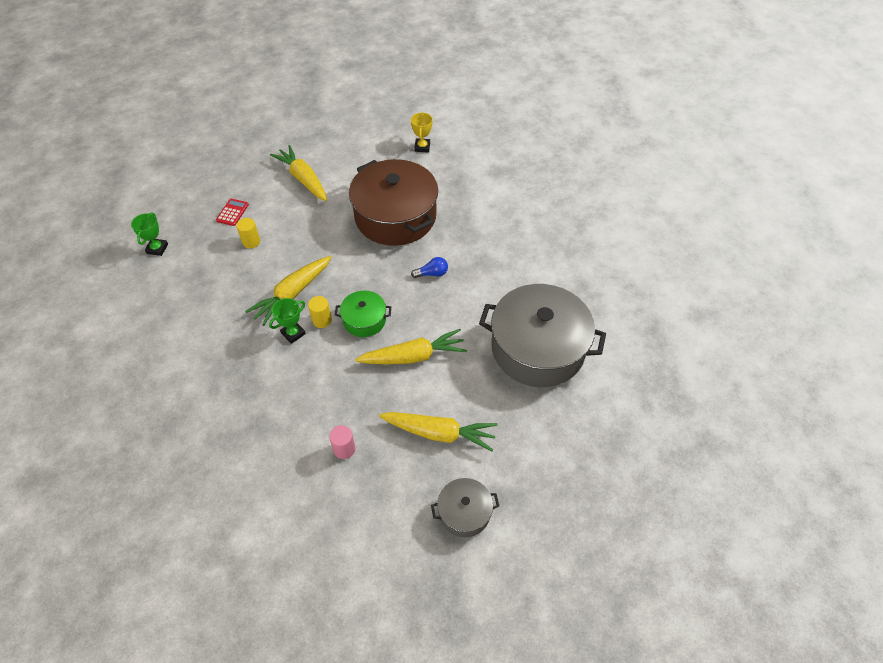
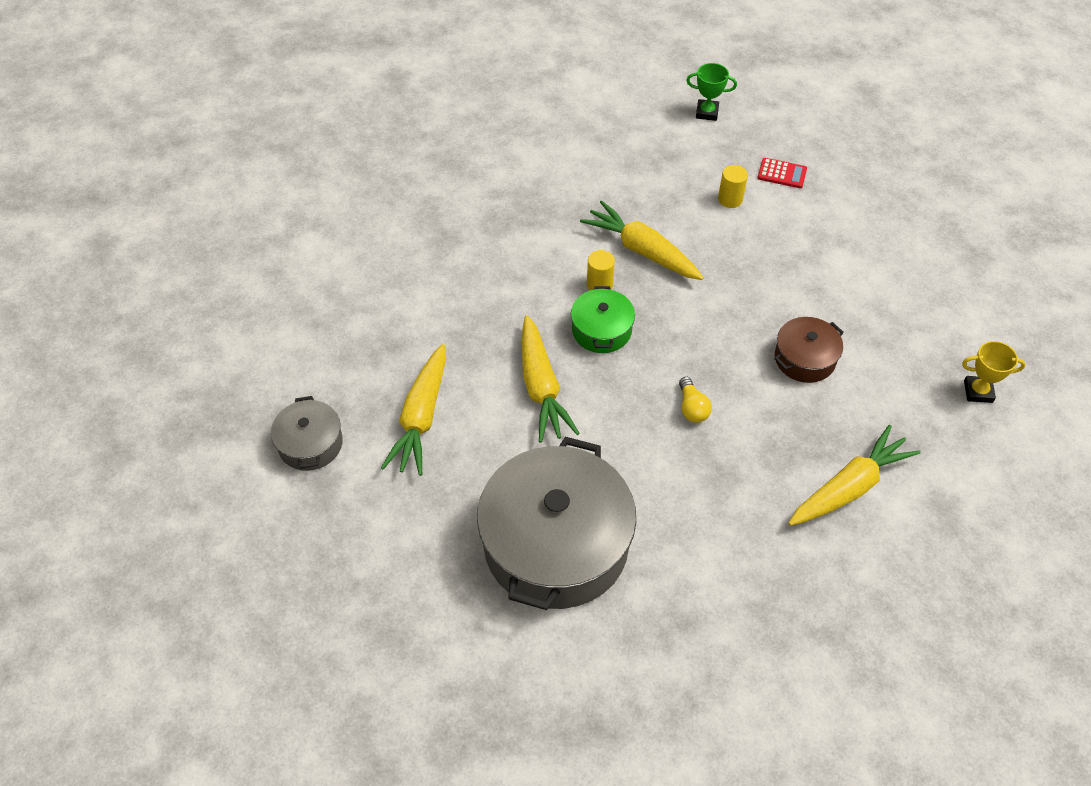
camera: 90 degrees right, 0 degrees up
green trophy [269,298,306,344] -> none
yellow carrot [270,145,327,201] -> yellow carrot moved to [788,425,921,526]
pink cylinder [329,425,355,459] -> none
brown pot [349,159,438,246] -> brown pot [774,317,844,383], size x0.47
blue light bulb [411,257,448,278] -> yellow light bulb [679,377,712,423]

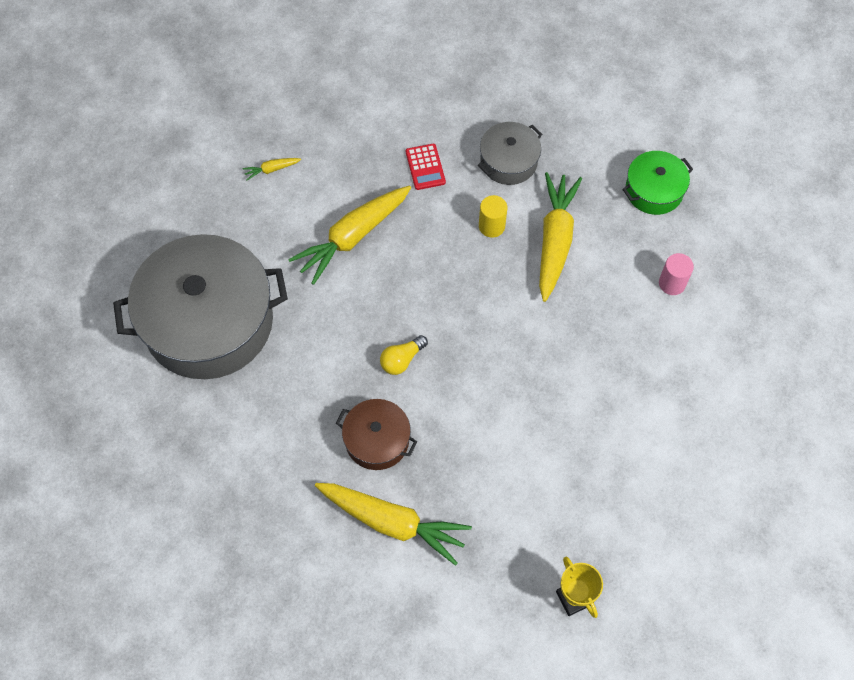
camera: 60 degrees right, 10 degrees up
grey pot [271,396,343,471] -> grey pot moved to [478,122,542,185]
yellow carrot [381,344,446,476] -> yellow carrot [243,158,301,180], size x0.42
green pot [571,286,635,353] -> green pot moved to [622,151,693,215]
green trophy [686,63,737,121] -> none
yellow cylinder [718,165,748,208] -> pink cylinder [659,253,694,295]
red calculator [757,158,807,188] -> red calculator moved to [406,144,446,190]
brown pot [774,317,844,383] -> brown pot moved to [336,399,417,470]

